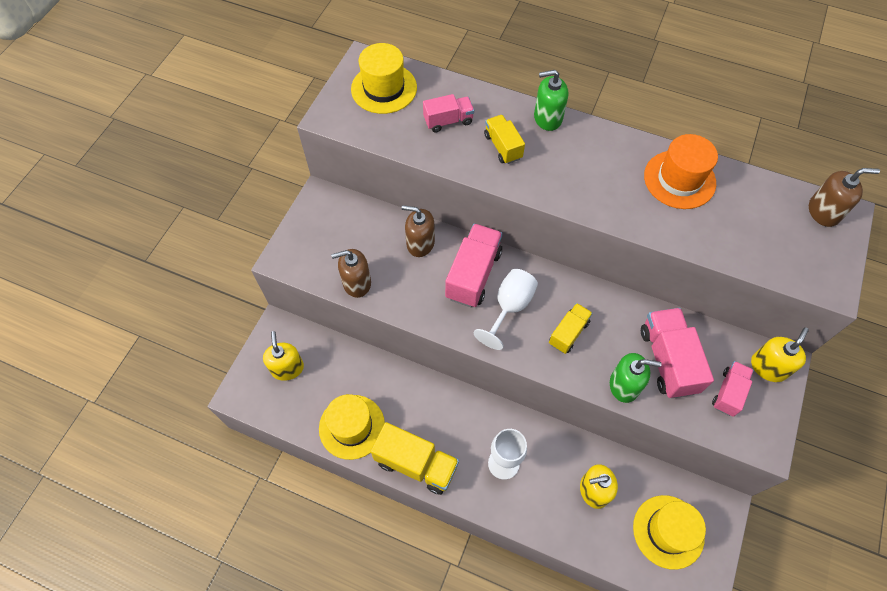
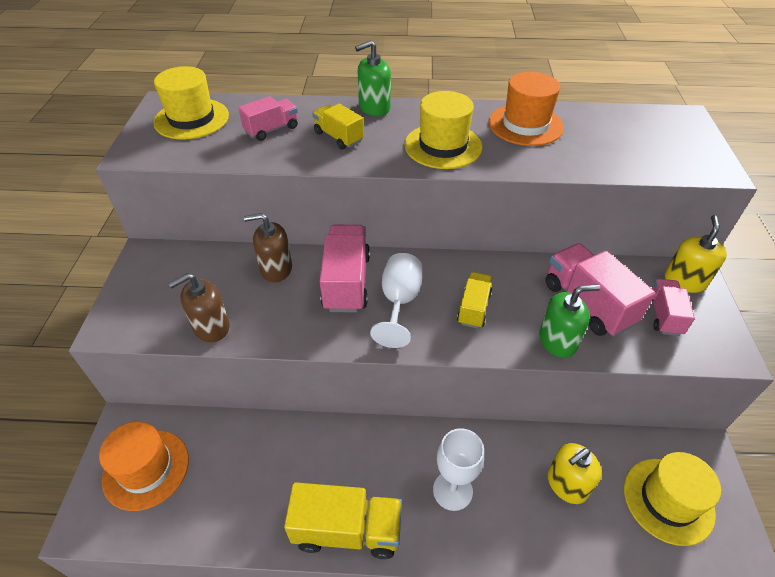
camera: 20 degrees left, 15 degrees down
yellow soap dispenser [263,331,304,381] -> orange hat [99,421,189,511]
yellow hat [319,394,385,460] -> yellow hat moved to [405,91,483,169]
brown soap dispenser [809,168,880,227] -> none

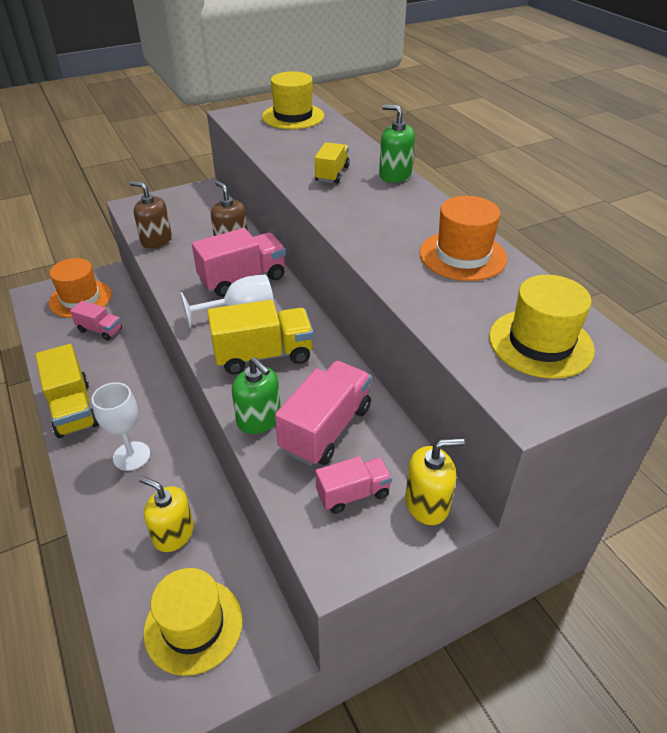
camera: 60 degrees right, 5 degrees down
pink truck [238,96,298,141] -> pink truck moved to [70,301,122,340]
yellow hat [405,91,483,169] -> yellow hat moved to [489,275,595,379]
yellow truck [457,272,492,328] -> yellow truck [207,300,313,375], size x1.68

